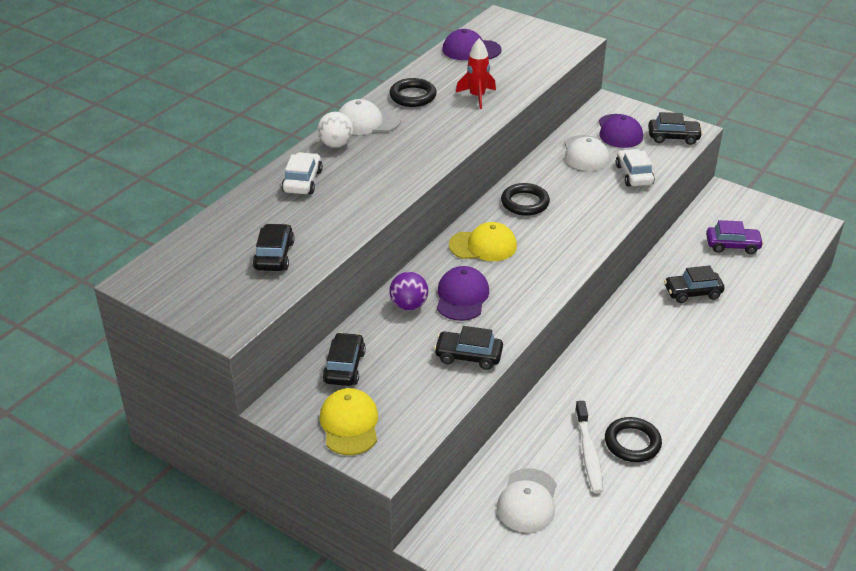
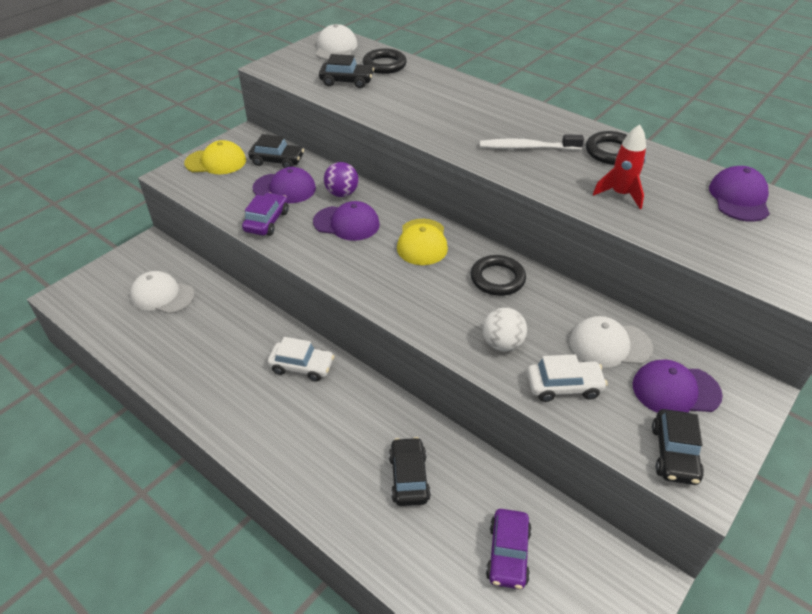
camera: 95 degrees right, 5 degrees up
white car [282,152,323,194] -> white car moved to [268,337,334,381]
white ball [317,112,353,148] -> white ball moved to [483,308,527,351]
white cap [338,99,401,135] -> white cap moved to [316,24,357,60]
black car [434,326,503,370] -> purple car [242,192,289,236]
white toothbrush [575,401,603,494] -> white toothbrush moved to [480,135,584,150]
black ring [605,417,662,462] -> black ring moved to [363,48,407,74]
none -> purple cap [252,167,316,203]

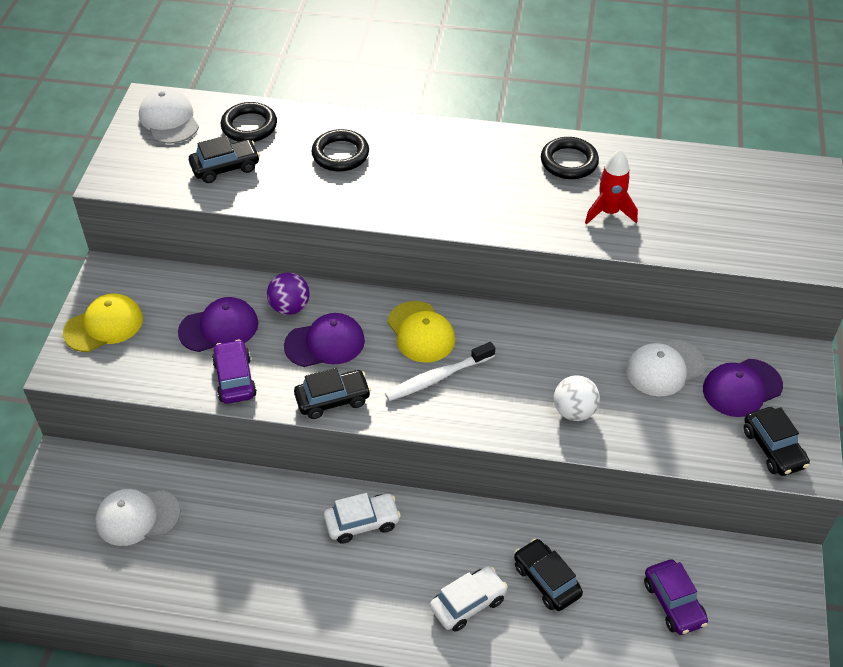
camera: 30 degrees left, 5 degrees up
black car [248,134,304,168] -> black car moved to [294,368,371,419]
black ring [470,255,526,296] -> black ring moved to [312,129,369,172]
white toothbrush [480,135,584,150] -> white toothbrush moved to [385,342,495,401]
white car [527,354,608,402] -> white car moved to [430,566,508,632]
purple cap [709,166,770,222] -> none

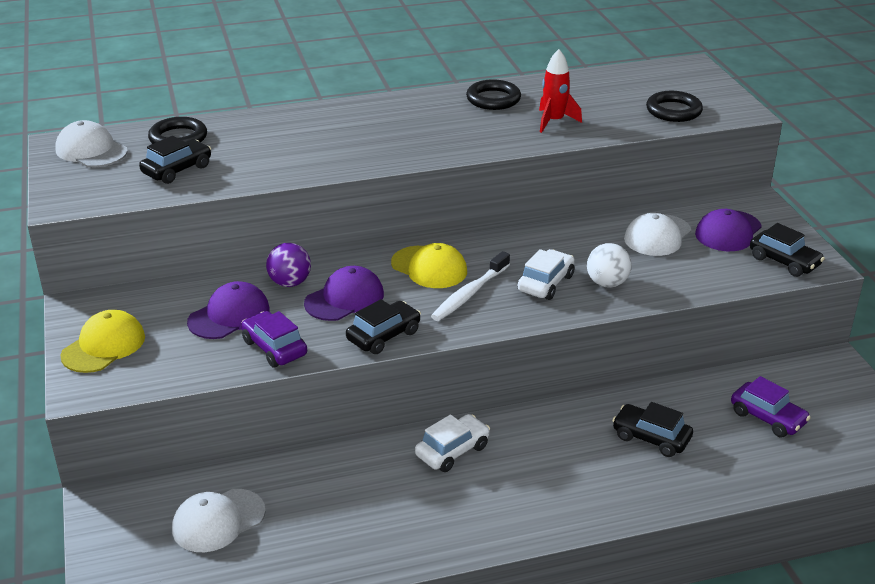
camera: 25 degrees left, 15 degrees down
black ring [312,129,369,172] -> black ring moved to [646,91,703,122]
white car [430,566,508,632] -> white car moved to [517,249,575,300]

